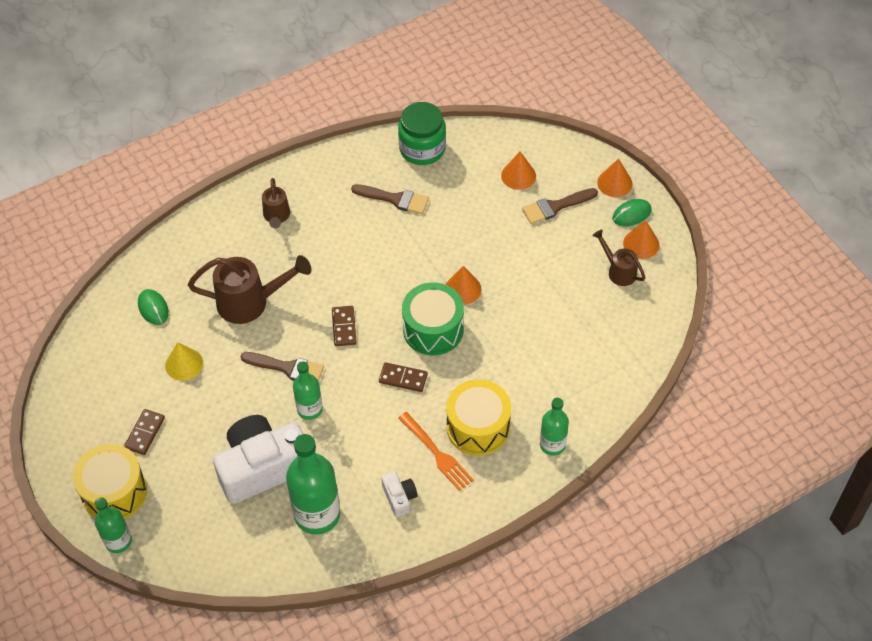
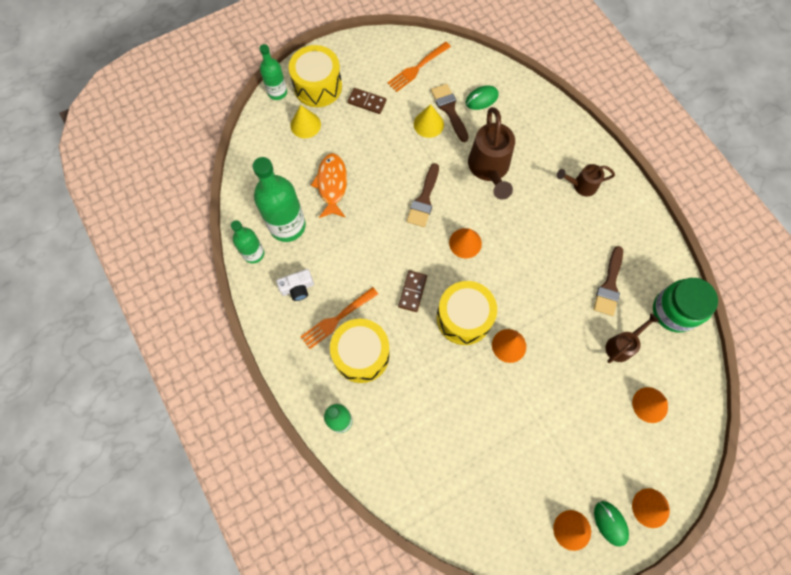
camera: 90 degrees right, 15 degrees up
white camera [213,415,303,504] -> orange fish [311,153,347,218]
green bottle [293,361,323,420] -> green bottle moved to [231,220,264,264]
brown domino [332,306,357,346] -> orange cone [449,228,482,259]
green drum [402,283,464,355] -> yellow drum [437,281,497,345]
brown brush [522,188,598,224] -> brown brush moved to [431,84,469,142]
brown watering can [592,229,646,286] -> brown watering can moved to [605,313,659,363]
none -> yellow cone [290,105,321,138]
none -> orange fork [388,42,451,92]

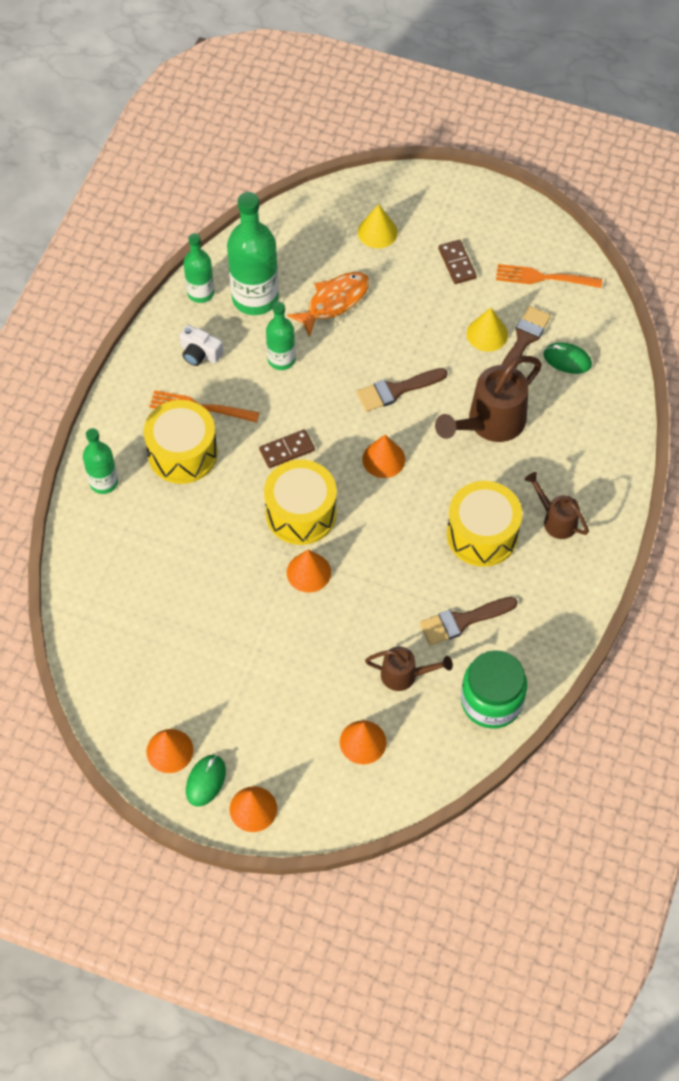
camera: 50 degrees right, 10 degrees down
green bottle [259,44,287,100] -> green bottle moved to [266,302,295,370]
yellow drum [289,45,342,107] -> yellow drum moved to [447,481,522,567]

